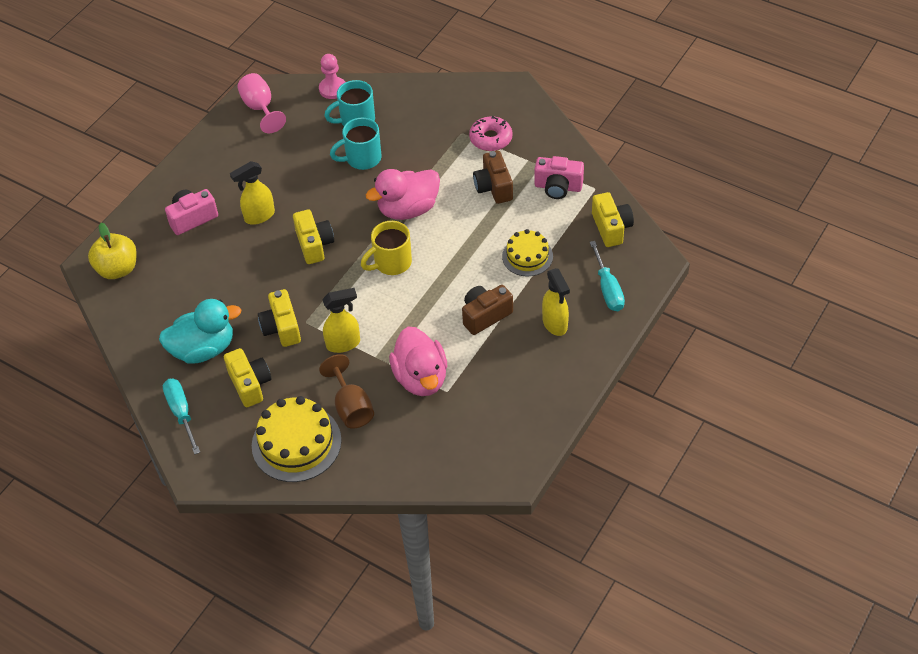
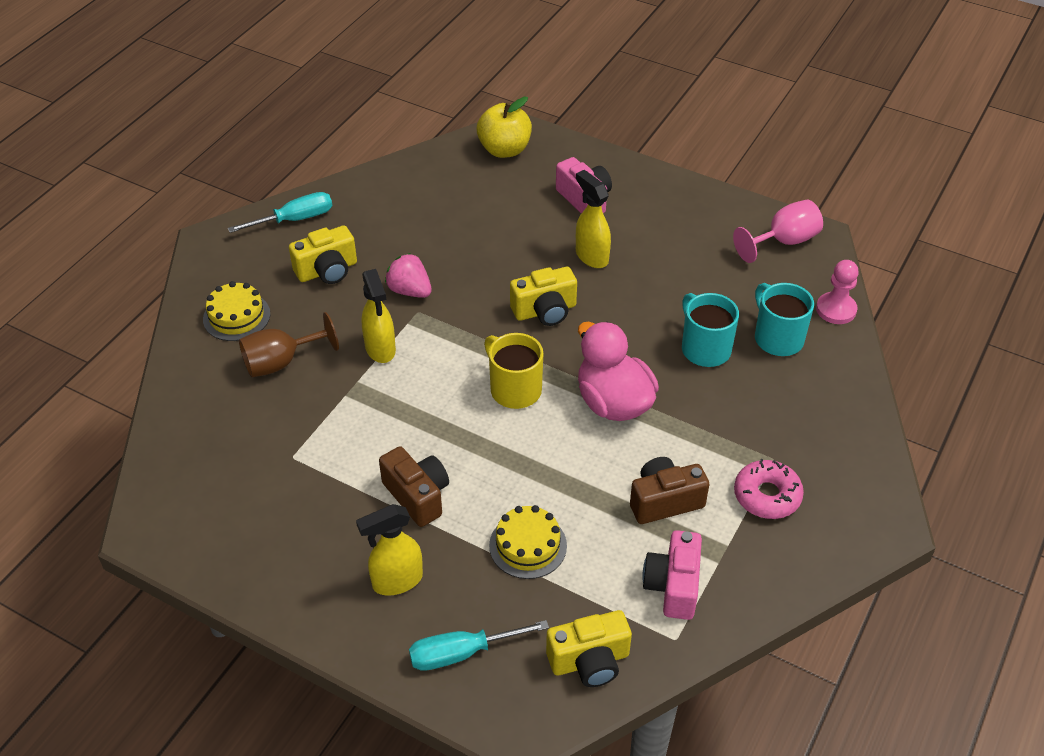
camera: 85 degrees right, 5 degrees down
turquoise duck [159,299,242,364] -> none
yellow cake [252,396,342,482] -> yellow cake [203,281,270,341], size x0.62
yellow camera [258,289,301,347] -> pink strawberry [385,253,432,298]
pink duck [389,327,447,396] -> none

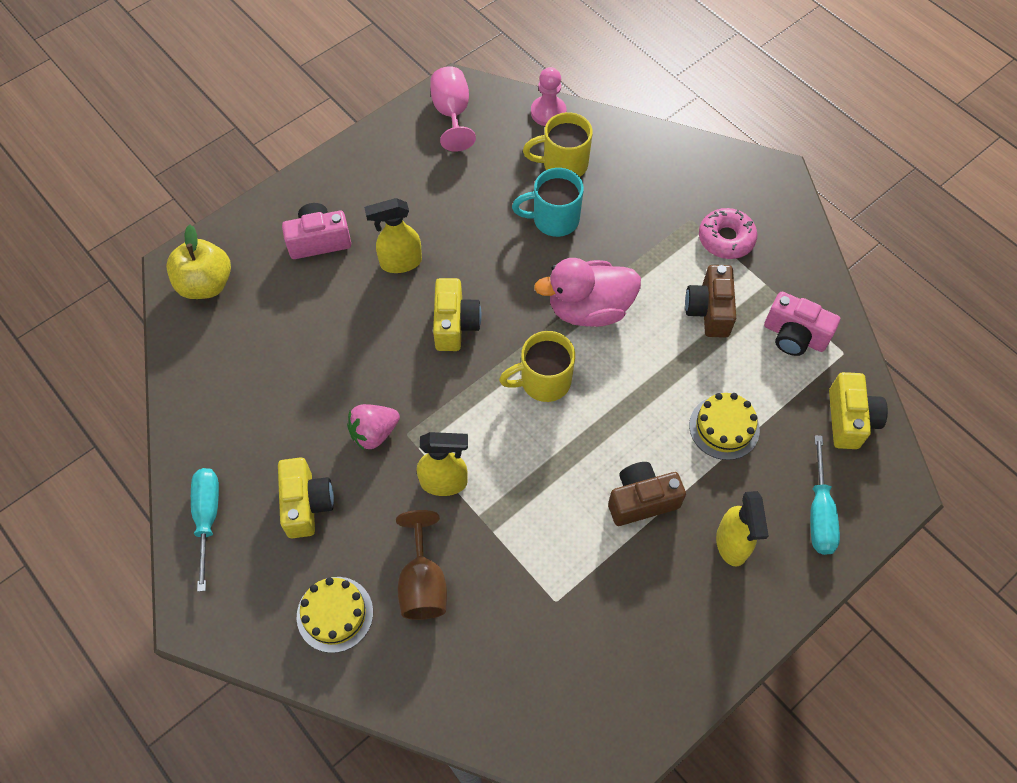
camera: 70 degrees left, 15 degrees up
turquoise mug [755,283,814,356] -> yellow mug [523,112,593,177]

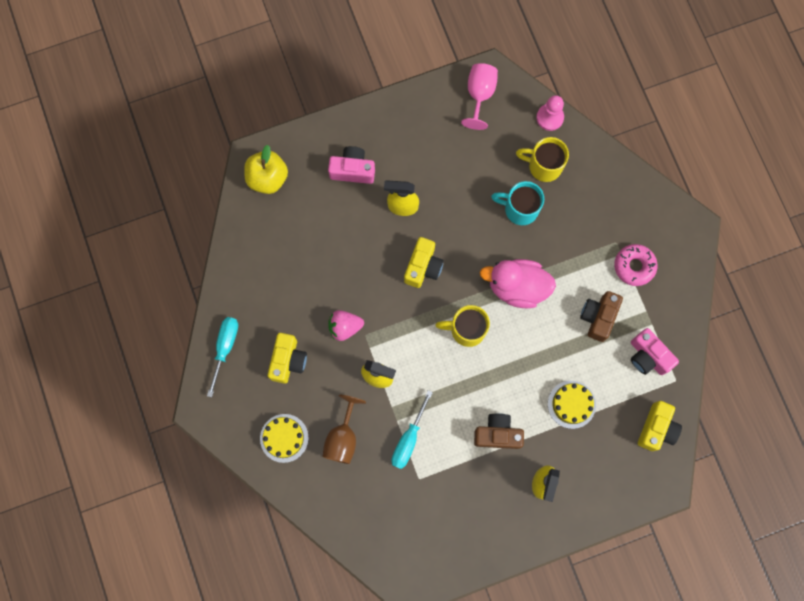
camera: 20 degrees right, 15 degrees up
turquoise screwdriver [810,435,840,555] -> turquoise screwdriver moved to [391,390,433,469]

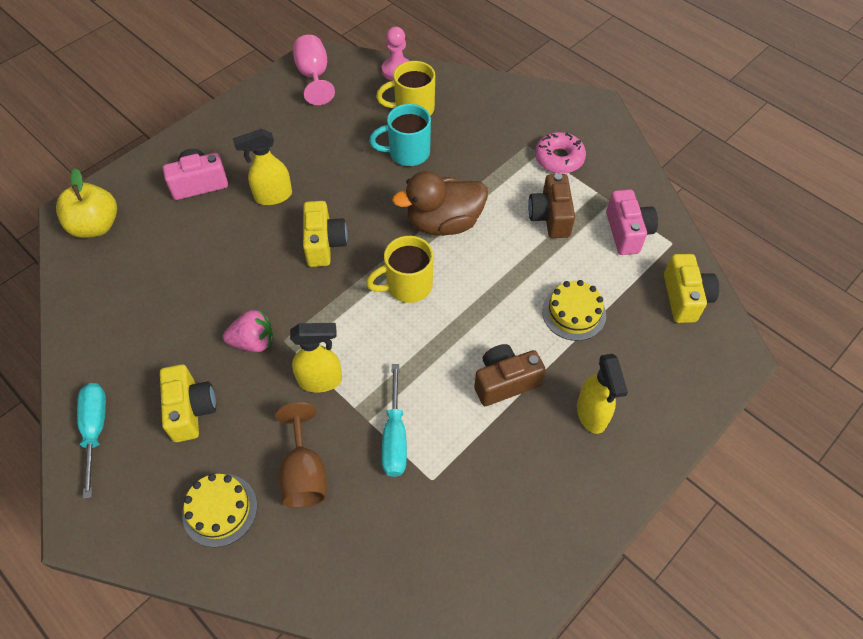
camera: 25 degrees left, 20 degrees down
pink strawberry [328,310,364,341] -> pink strawberry turned 150 degrees counterclockwise [223,309,273,352]
pink duck [480,259,556,309] -> brown duck [392,171,488,236]
pink camera [631,328,679,375] -> pink camera turned 120 degrees counterclockwise [606,189,658,255]

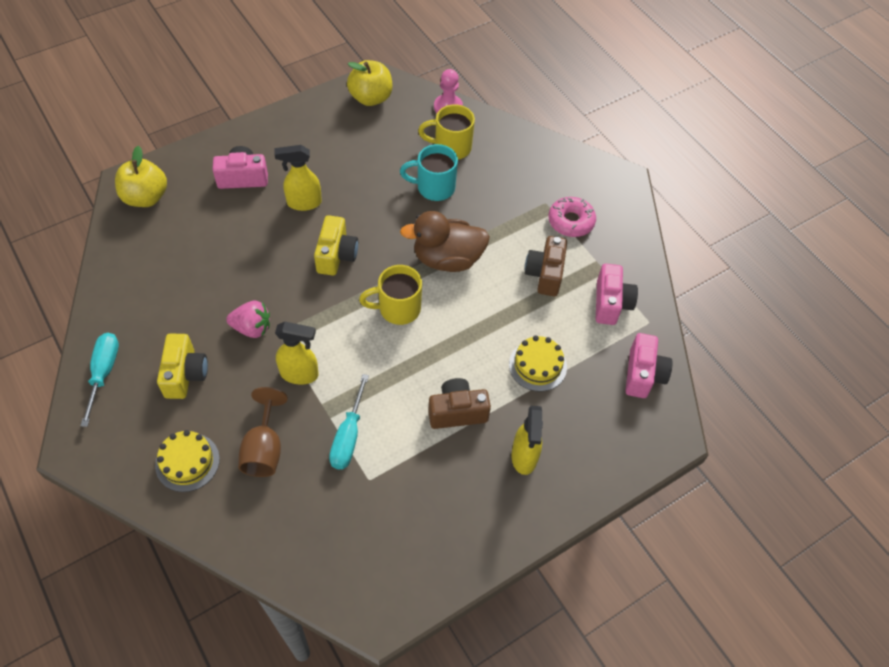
camera: 10 degrees right, 0 degrees up
pink goblet [293,35,335,105] -> yellow apple [347,60,392,106]
yellow camera [664,254,719,323] -> pink camera [625,333,673,398]

